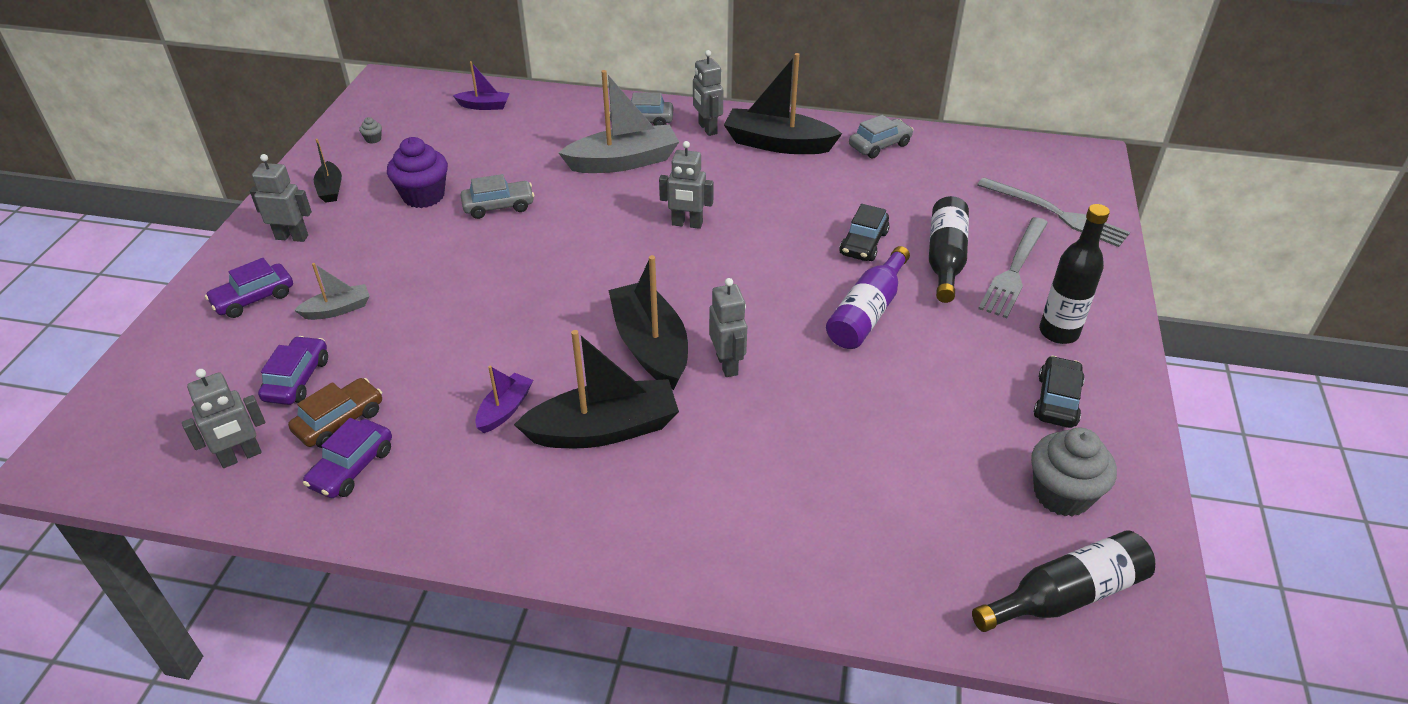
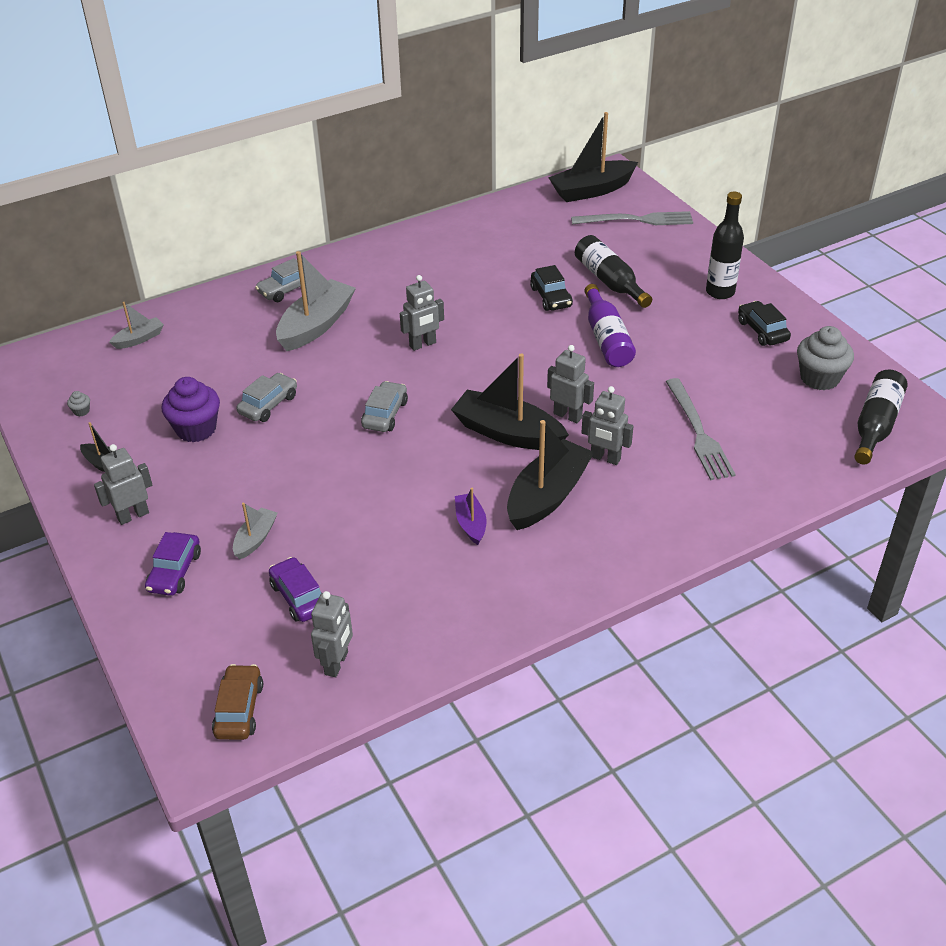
camera: 40 degrees left, 0 degrees up
brown car [288,378,382,448] -> brown car moved to [212,664,263,740]
purple car [303,418,392,498] -> none
purple boat [453,61,510,110] -> grey boat [109,302,164,349]
grey robot [693,50,723,136] -> grey robot moved to [581,386,634,465]
black boat [724,53,842,154] -> black boat moved to [548,112,638,202]
grey car [849,115,914,158] -> grey car moved to [361,381,408,432]
grey fork [978,217,1048,318] -> grey fork moved to [666,378,736,480]

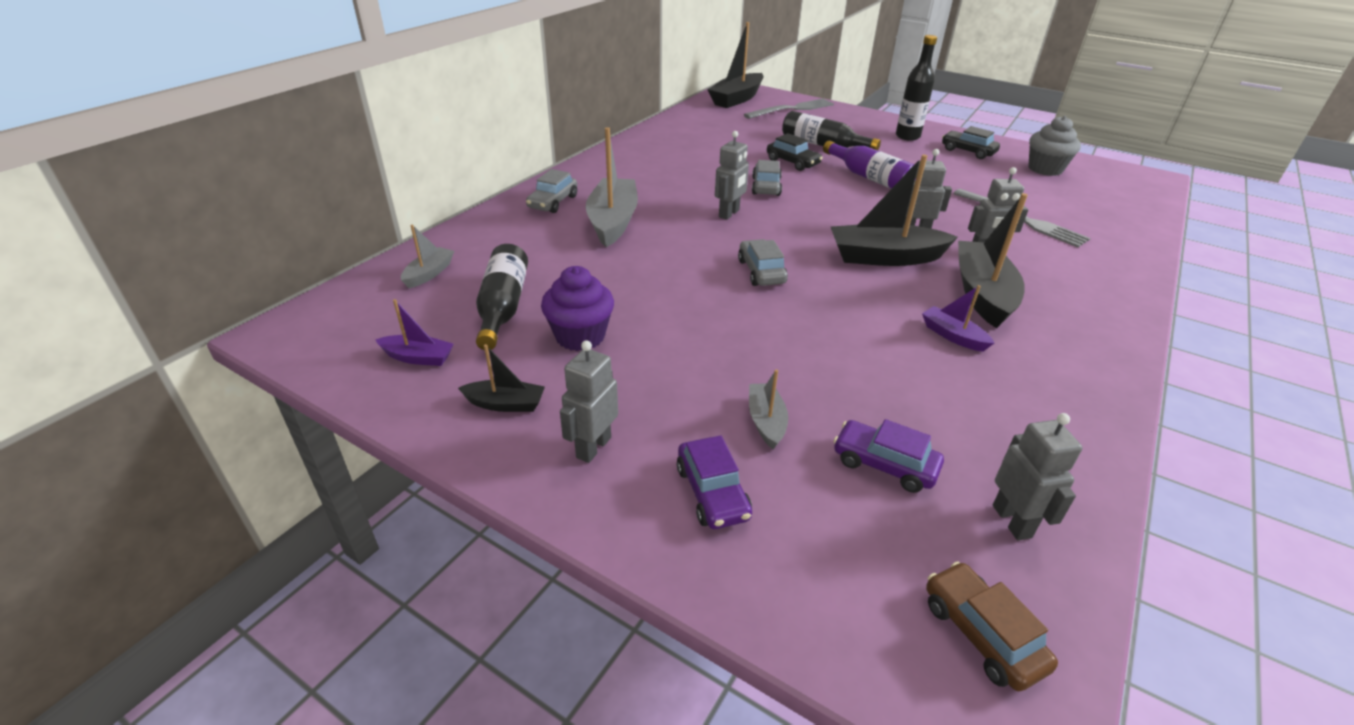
camera: 30 degrees left, 5 degrees down
grey cupcake [67,391,90,416] -> purple boat [375,299,454,366]
grey car [236,373,297,422] -> grey car moved to [752,160,782,196]
black bottle [854,369,908,464] -> black bottle moved to [476,244,528,351]

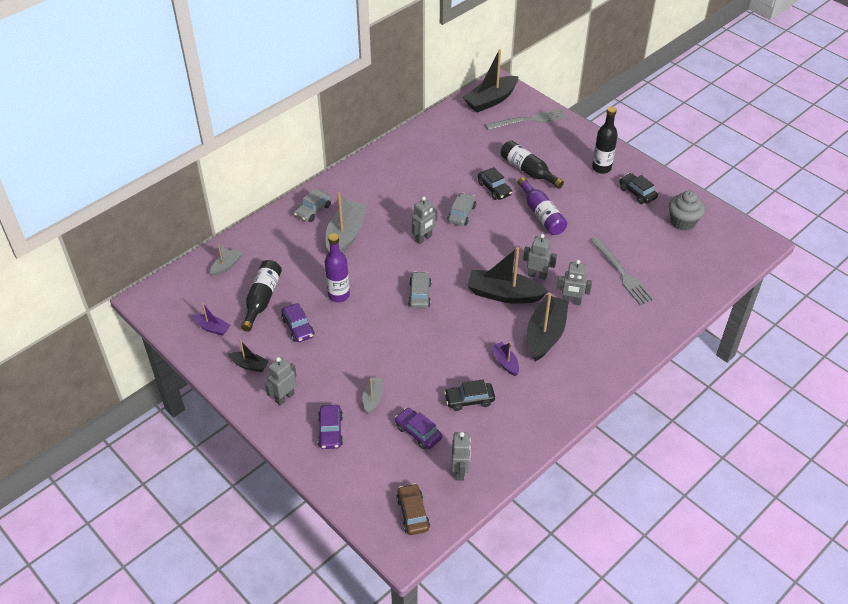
camera: 15 degrees right, 10 degrees up
purple cupcake [541,266,614,351] -> purple car [281,303,314,342]
none -> purple bottle [325,233,350,303]
none -> black car [444,379,495,411]

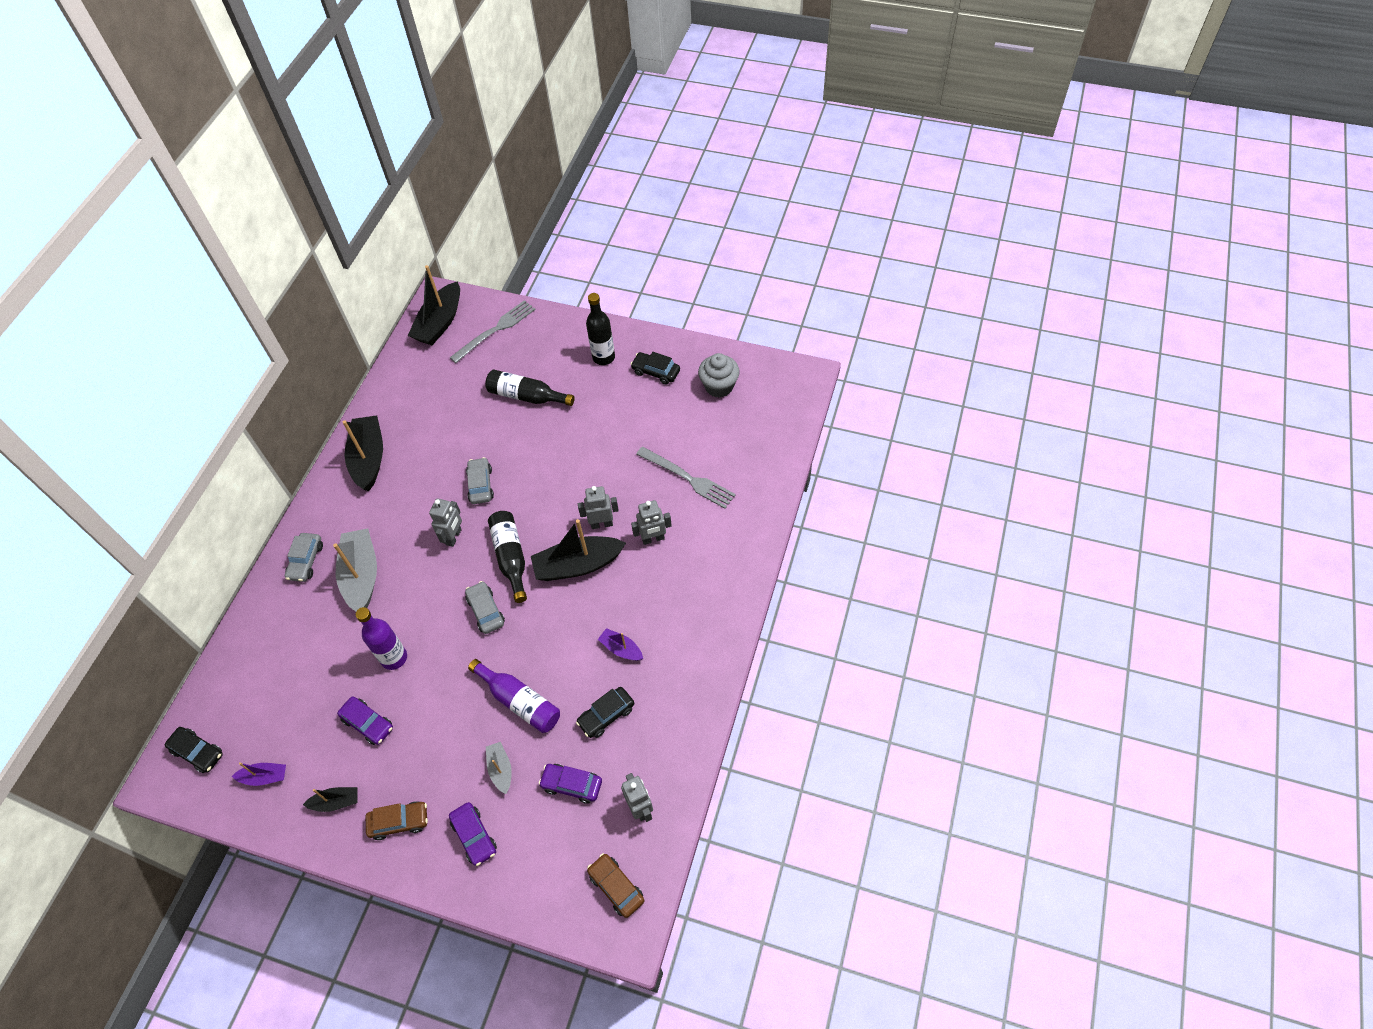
camera: 25 degrees left, 10 degrees up
grey boat [210,244,243,276] -> none
black bottle [241,260,282,332] -> black bottle moved to [488,511,527,603]
grey robot [265,357,297,406] -> brown car [366,801,428,840]
black car [478,167,512,200] -> black car moved to [165,727,223,773]
purple bottle [518,177,567,235] -> purple bottle moved to [468,659,560,733]
black boat [527,293,569,361] -> black boat moved to [343,415,383,491]

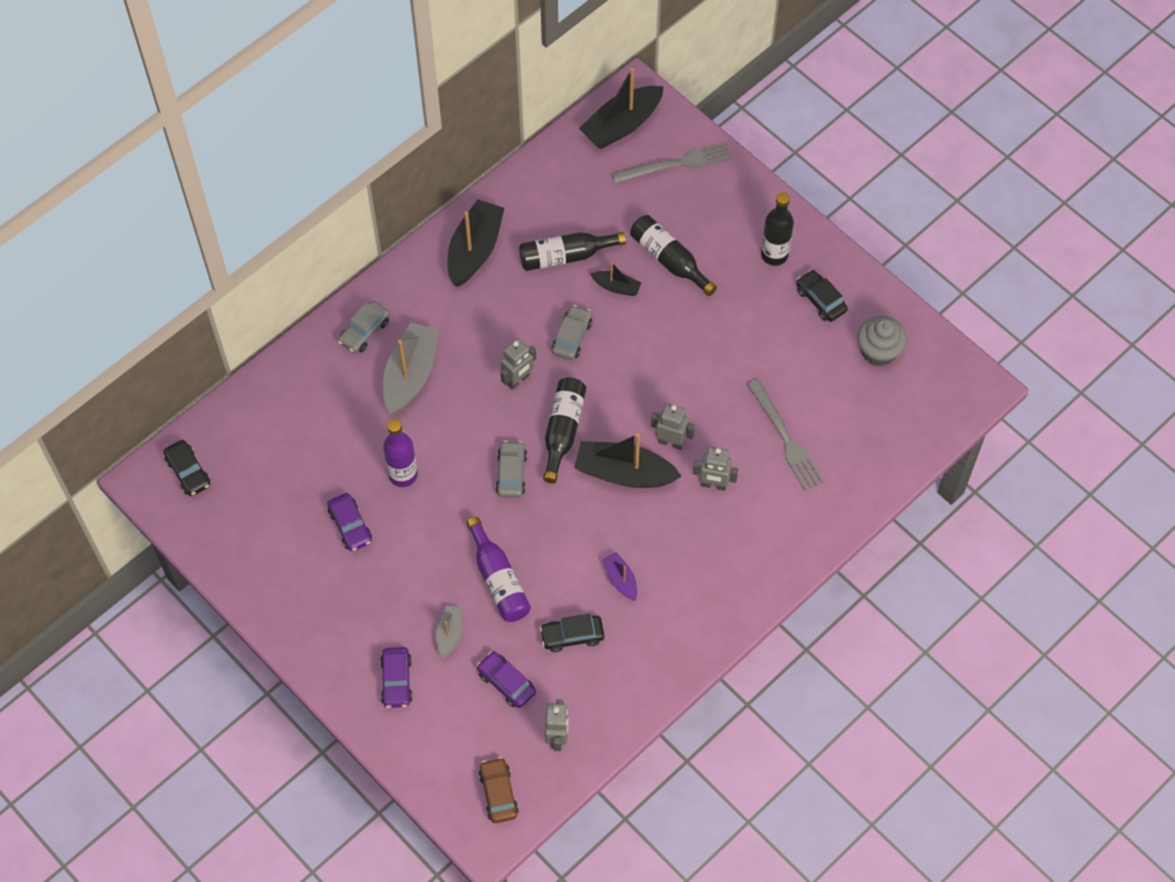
camera: 25 degrees right, 5 degrees up
purple boat [232,762,286,786] -> none
black boat [303,787,358,812] -> black boat moved to [590,262,641,296]
brown car [366,801,428,840] -> none
none -> black bottle [519,232,626,271]

